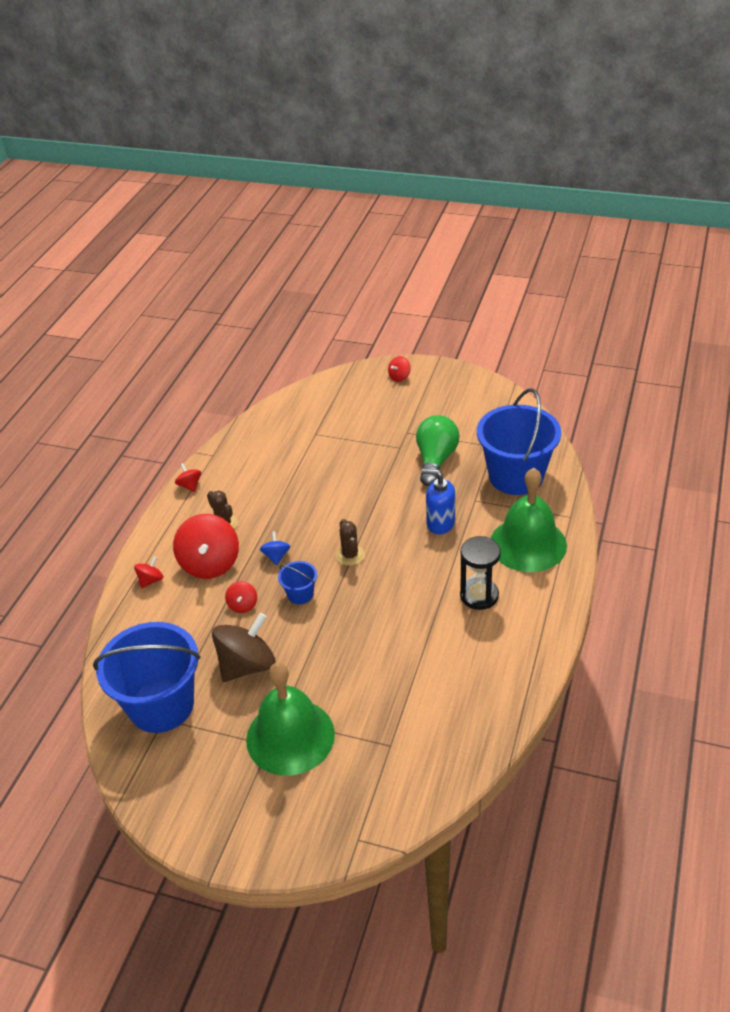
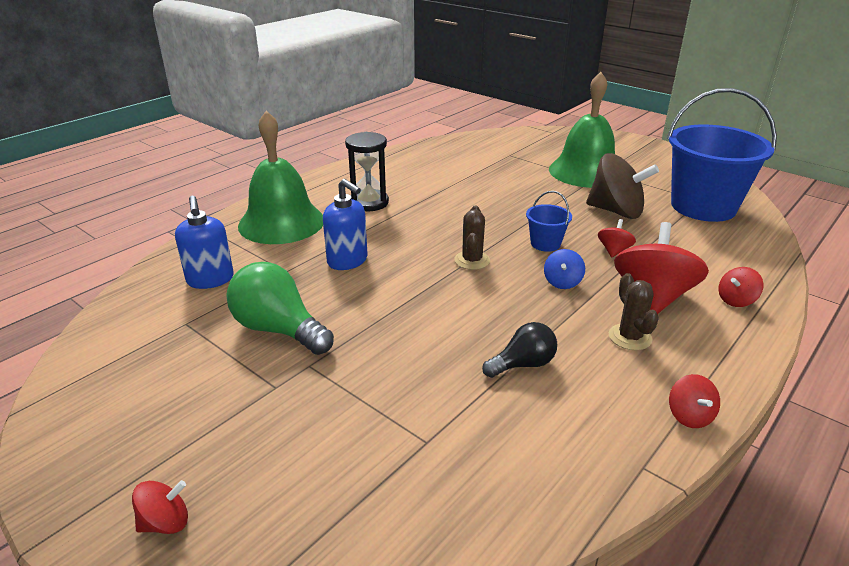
camera: 160 degrees left, 10 degrees down
brown spinning top [212,613,275,682] -> brown spinning top turned 135 degrees counterclockwise [586,153,659,219]
green light bulb [416,415,460,486] -> green light bulb turned 90 degrees clockwise [226,262,334,355]
blue bucket [477,388,561,495] -> blue soap dispenser [175,196,234,289]
none -> black light bulb [482,322,557,378]

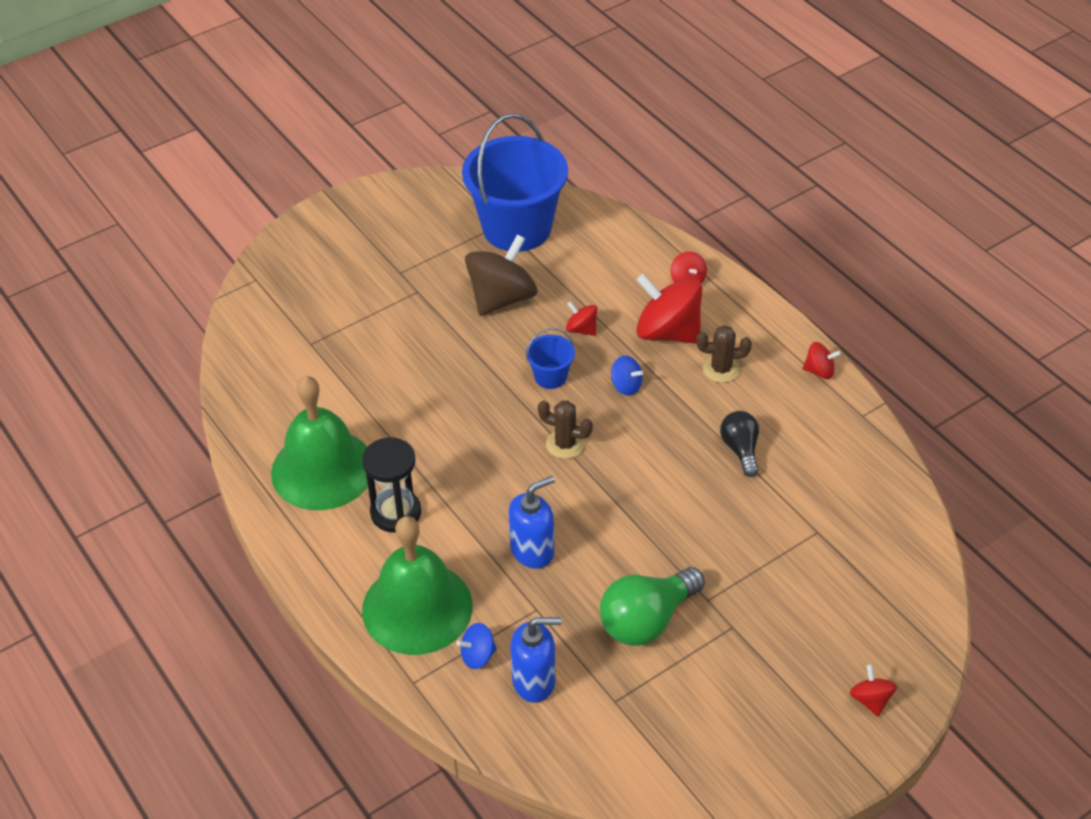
camera: 75 degrees left, 15 degrees up
green bell [549,72,615,188] -> green bell moved to [271,376,368,510]
none -> blue spinning top [456,623,497,669]

